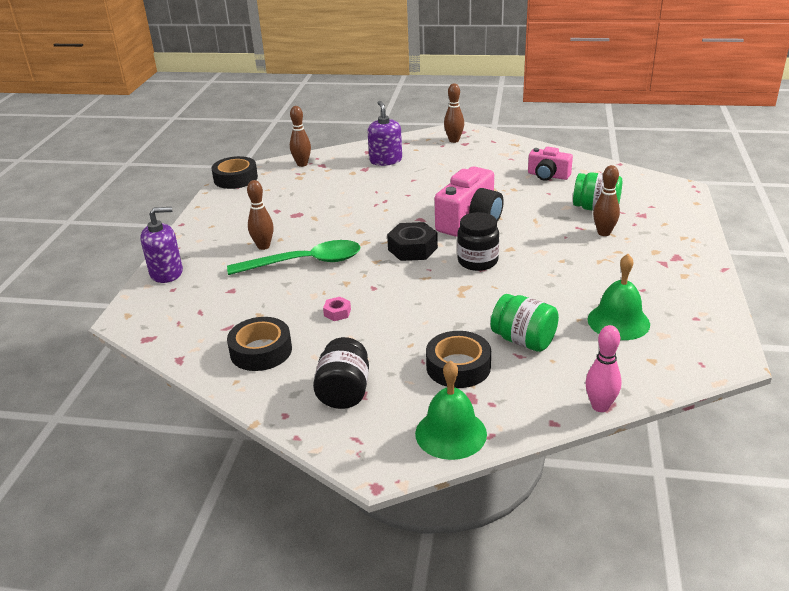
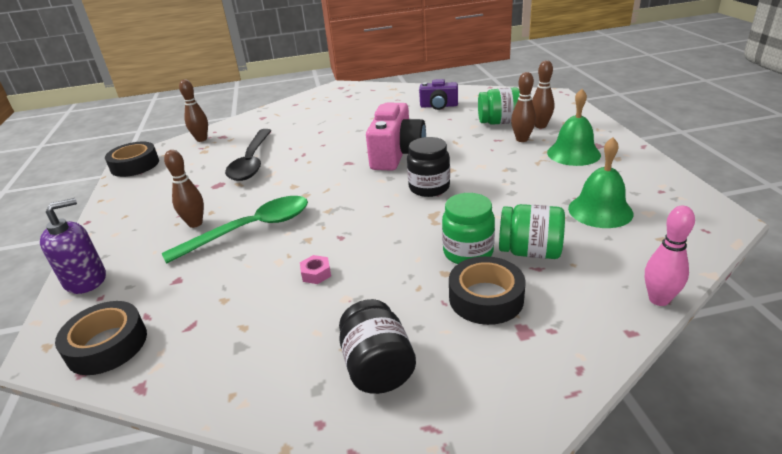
camera: 20 degrees left, 0 degrees up
black tape [227,317,292,371] -> black tape moved to [55,301,147,375]
purple soap dispenser [367,101,402,166] -> none
black nut [387,222,438,261] -> none
green bell [415,360,487,460] -> green bell moved to [547,89,601,166]
brown bowling pin [444,83,464,143] -> brown bowling pin moved to [532,60,554,128]
pink camera [528,147,573,181] -> purple camera [419,79,458,110]
none -> black spoon [225,129,272,181]
none -> green jar [442,193,495,264]

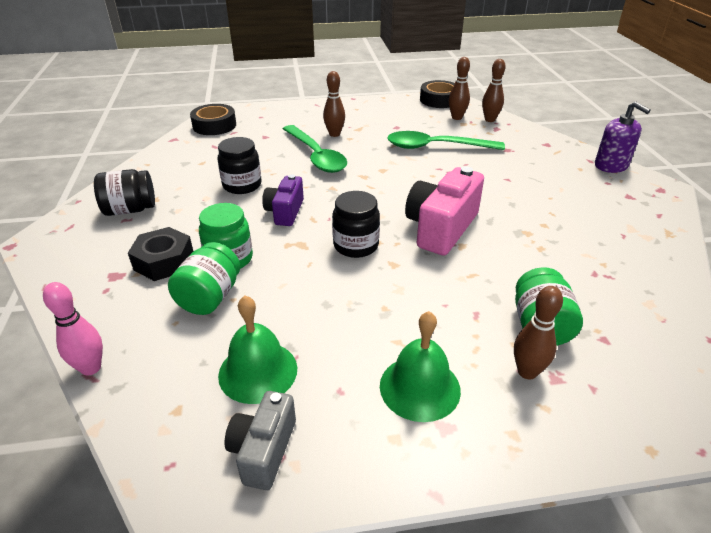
camera: 90 degrees right, 5 degrees up
purple soap dispenser [40,198,106,294] -> purple soap dispenser moved to [595,101,651,173]
black spoon [225,129,272,181] -> green spoon [387,131,505,150]
pink nut [300,255,331,284] -> black jar [217,137,261,194]
pink camera [366,103,426,171] -> pink camera turned 105 degrees clockwise [405,166,484,256]
purple camera [419,79,458,110] -> purple camera moved to [262,174,304,226]
black tape [449,256,526,325] -> black nut [128,227,194,281]
brown bowling pin [511,72,536,142] -> brown bowling pin moved to [449,57,470,120]
none -> grey camera [225,391,296,490]

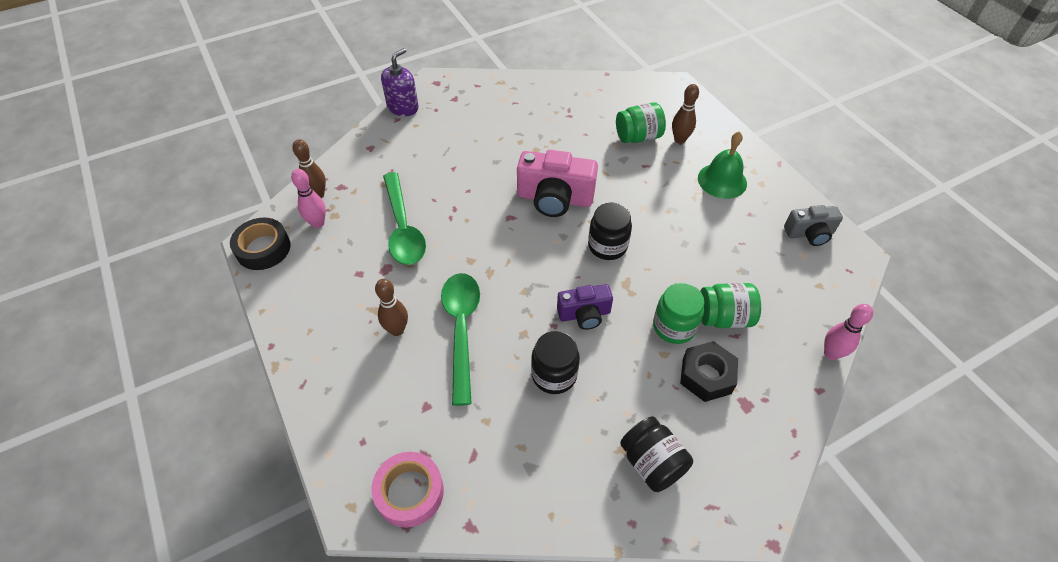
camera: 110 degrees left, 15 degrees up
black tape [190,104,236,135] -> pink tape [371,452,444,528]
green bell [218,296,297,404] -> none
green spoon [283,125,347,173] -> green spoon turned 45 degrees counterclockwise [441,273,480,406]
brown bowling pin [449,57,470,120] -> pink bowling pin [291,169,326,228]

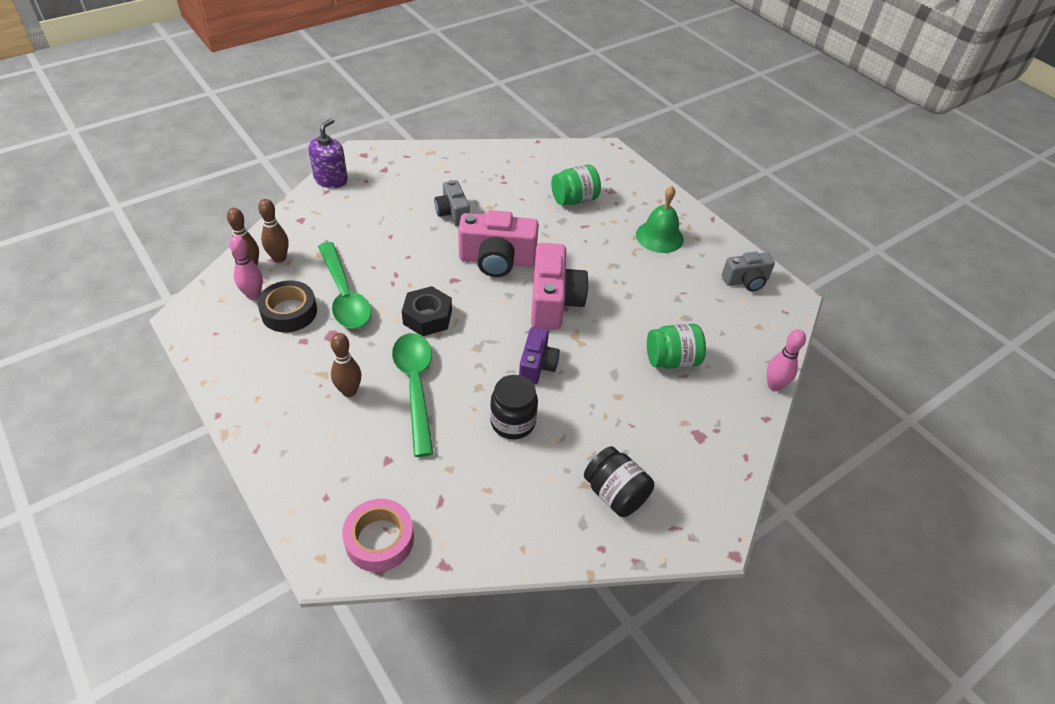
camera: 10 degrees left, 5 degrees down
black tape [230,218,291,270] -> black tape moved to [258,281,317,332]
purple camera [557,284,613,330] -> purple camera turned 60 degrees counterclockwise [519,327,560,385]
black jar [588,203,632,260] -> pink camera [531,243,589,329]
green jar [653,283,705,344] -> none
brown bowling pin [672,84,699,144] -> brown bowling pin moved to [258,199,289,263]
black nut [680,341,738,402] -> black nut moved to [402,286,452,336]
none -> grey camera [434,180,470,226]

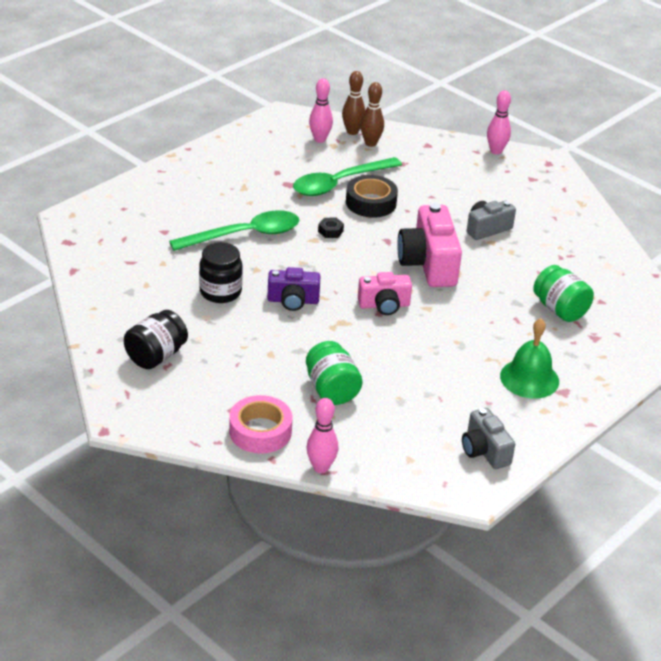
camera: 80 degrees right, 10 degrees down
black tape [258,281,317,332] -> black tape moved to [346,175,398,218]
purple soap dispenser [308,118,348,188] -> pink bowling pin [487,90,511,154]
brown bowling pin [330,333,361,397] -> none
pink tape [342,499,414,572] -> pink tape moved to [229,395,292,453]
black nut [402,286,452,336] -> black nut [318,218,344,238], size x0.51
pink camera [531,243,589,329] -> pink camera [358,272,412,315], size x0.60

